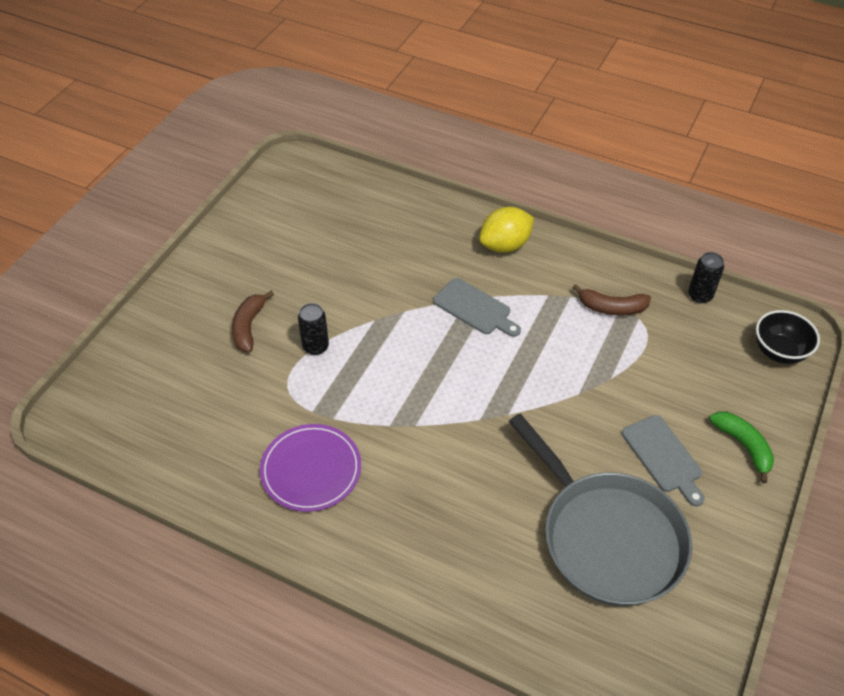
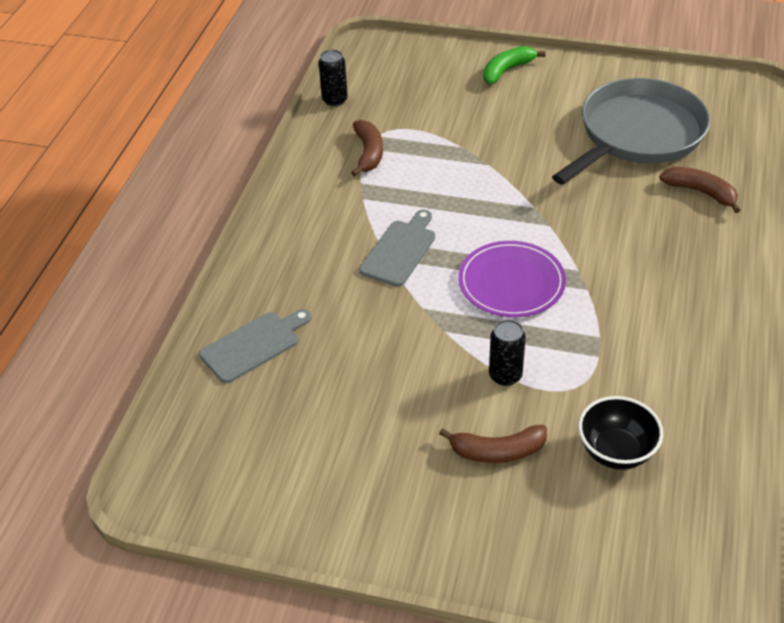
camera: 100 degrees left, 5 degrees down
purple plate [260,424,361,512] -> purple plate moved to [458,241,566,317]
yellow lemon [479,207,534,253] -> none
grey cutting board [622,415,705,507] -> grey cutting board moved to [199,309,311,383]
black bowl [756,310,820,364] -> black bowl moved to [578,396,663,470]
none -> brown banana [659,167,740,213]

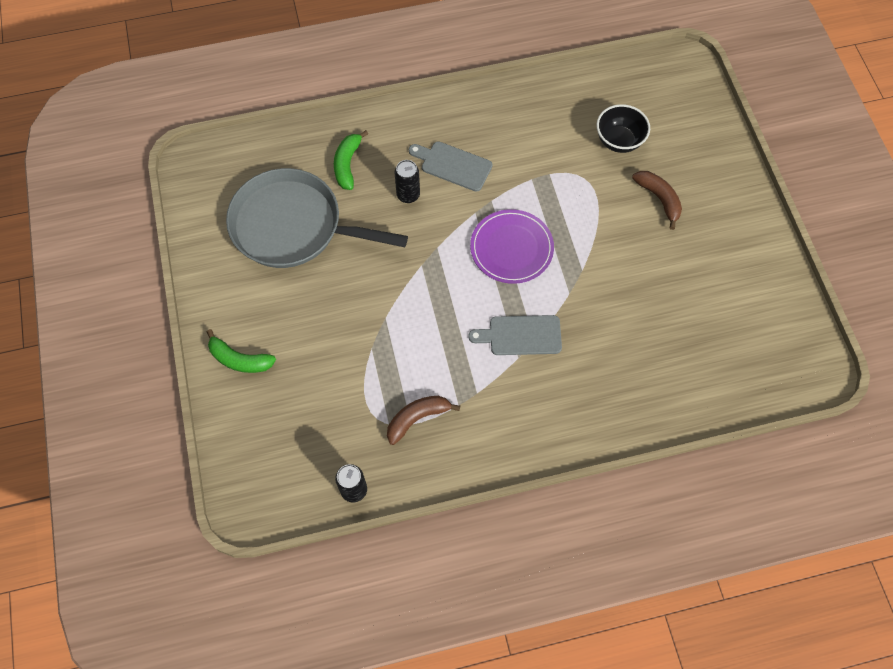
camera: 120 degrees left, 20 degrees up
grey cutting board [199,309,311,383] -> grey cutting board moved to [409,141,493,192]
black can [489,319,526,386] -> black can moved to [395,160,420,203]
brown banana [659,167,740,213] -> green banana [334,130,368,190]

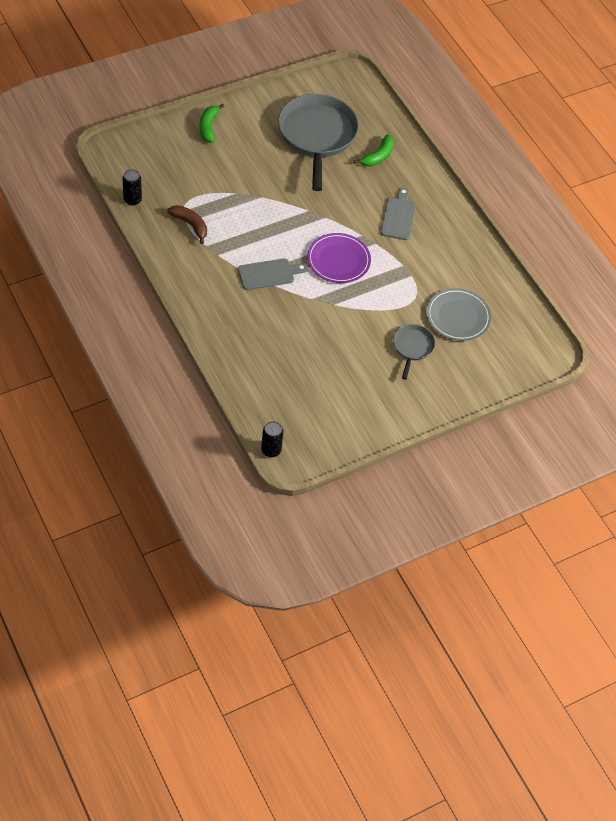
camera: 70 degrees right, 10 degrees down
green banana [334,130,368,190] -> green banana turned 135 degrees clockwise [354,134,394,167]
black can [395,160,420,203] -> black can moved to [261,421,284,457]
grey cutting board [468,315,562,355] -> grey cutting board turned 90 degrees clockwise [238,258,307,290]
black bowl [596,104,650,153] -> grey plate [426,288,491,341]
brown banana [632,171,682,230] -> grey pan [393,324,435,380]

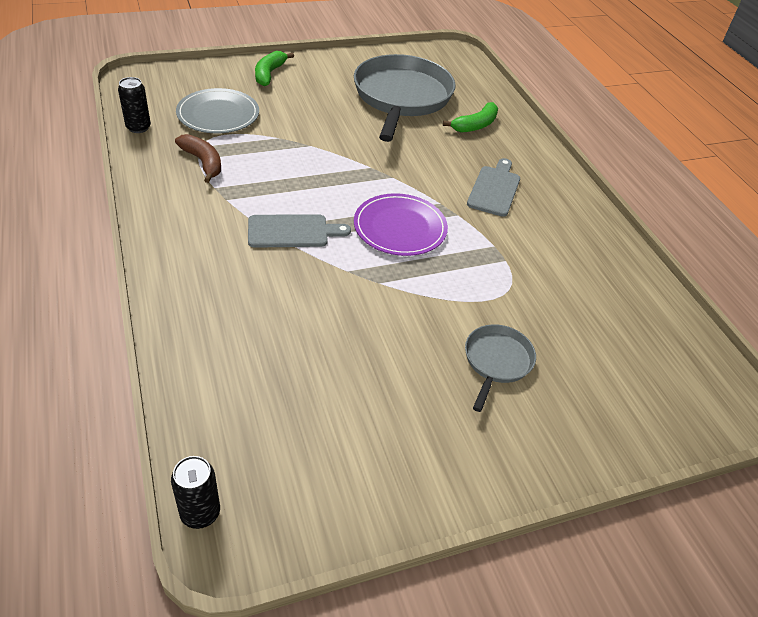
camera: 10 degrees right, 10 degrees down
grey plate [426,288,491,341] -> grey plate moved to [176,88,259,133]

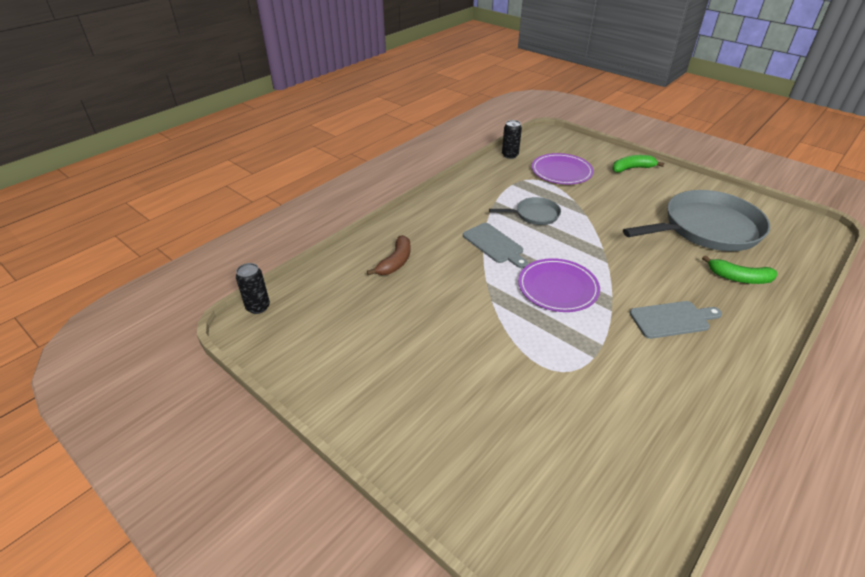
camera: 65 degrees right, 5 degrees down
brown banana [175,134,221,183] -> brown banana moved to [367,235,411,275]
grey plate [176,88,259,133] -> purple plate [532,153,594,184]
grey pan [465,324,536,412] -> grey pan moved to [489,197,561,225]

